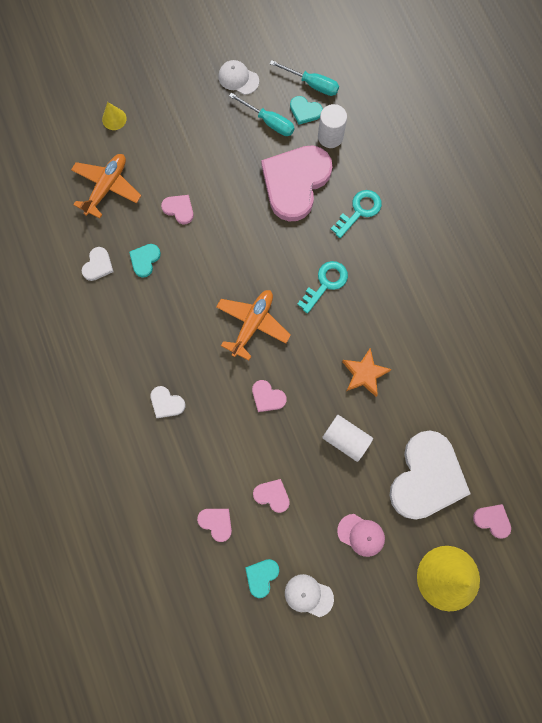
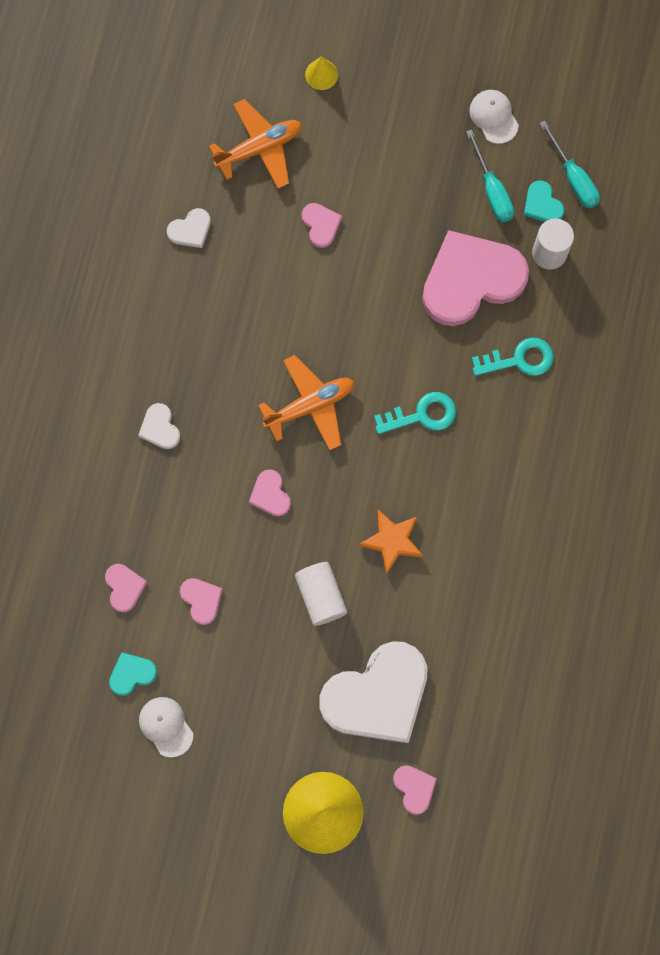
camera: 35 degrees right, 0 degrees up
turquoise heart [129,244,161,278] -> none
pink cap [337,514,385,557] -> none

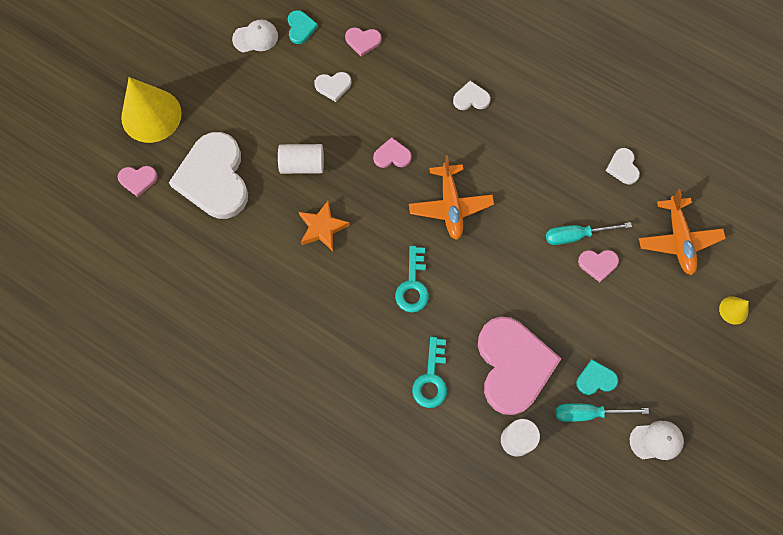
camera: 110 degrees right, 5 degrees down
pink heart [180,578,222,625] -> white heart [314,72,351,102]
turquoise heart [524,180,564,222] -> turquoise heart moved to [576,360,618,395]
turquoise screwdriver [540,121,600,209] -> turquoise screwdriver moved to [546,222,632,245]

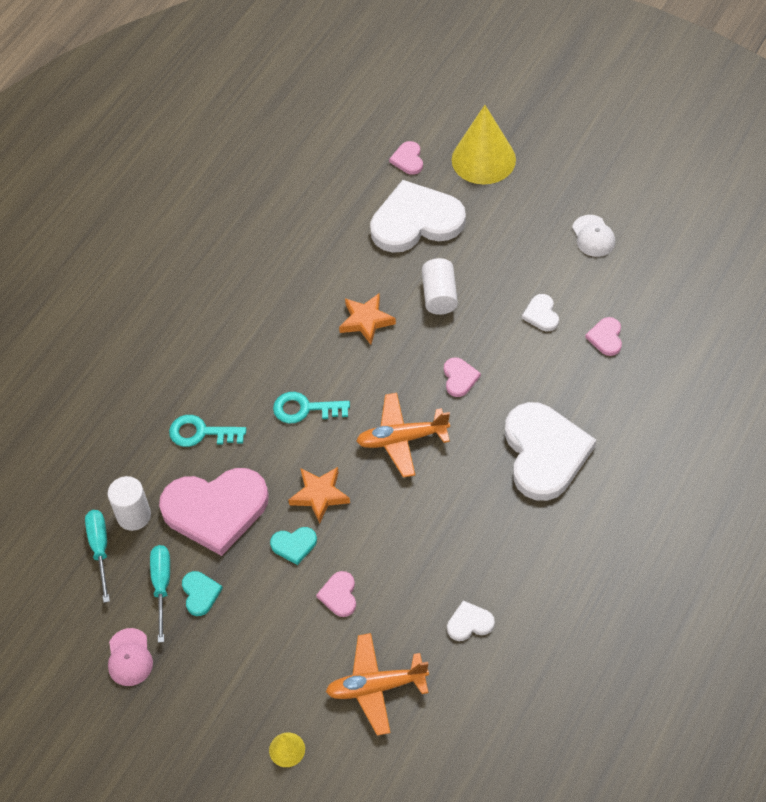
camera: 90 degrees right, 15 degrees down
turquoise heart [288,10,318,44] -> turquoise heart moved to [270,527,317,565]
white heart [453,81,491,110] -> white heart [505,402,596,501], size x2.35
turquoise screwdriver [546,222,632,245] -> turquoise screwdriver moved to [85,510,110,603]
white cap [630,421,684,460] -> pink cap [108,628,153,686]
none -> orange star [289,467,350,524]

